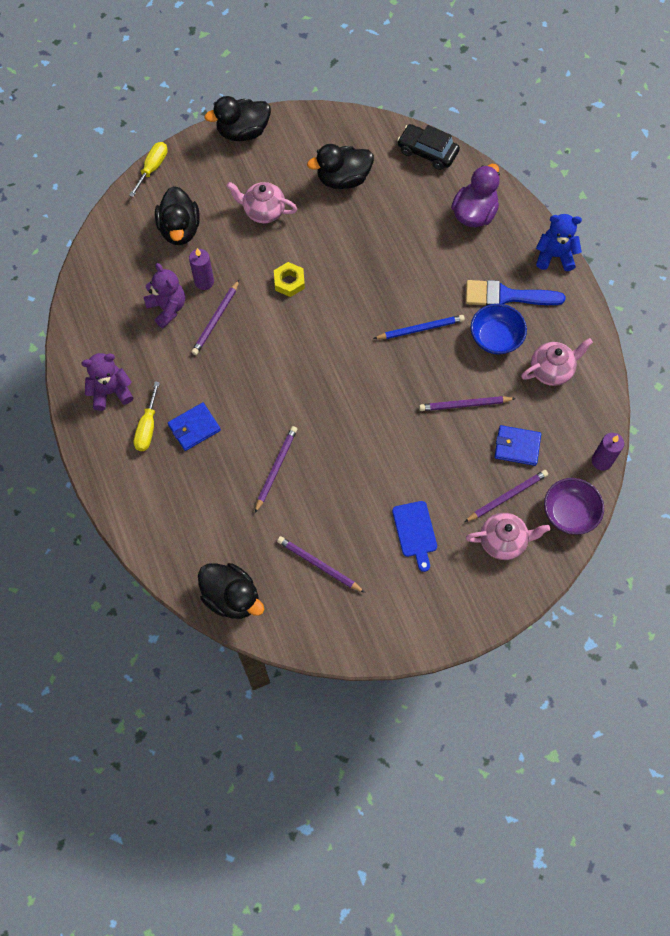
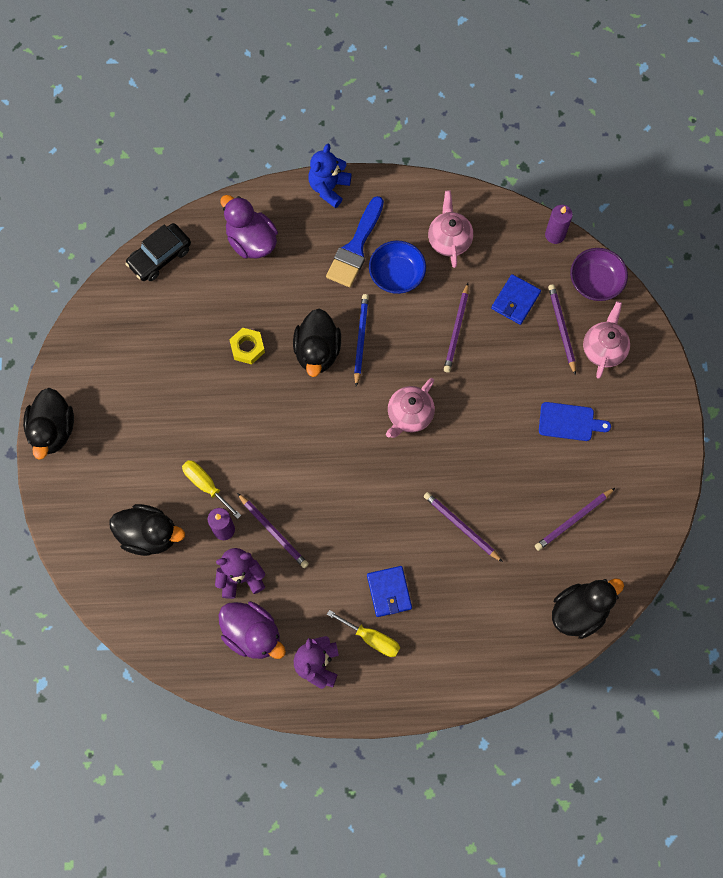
camera: 70 degrees left, 5 degrees up
yellow screwdriver [129,142,168,197] -> yellow screwdriver moved to [182,460,241,519]
pink teapot [227,182,297,223] -> pink teapot moved to [386,378,435,438]
yellow nut [274,262,305,297] -> yellow nut moved to [229,328,265,364]
black duck [307,144,374,189] -> black duck moved to [293,309,341,377]
none -> purple duck [219,601,286,659]

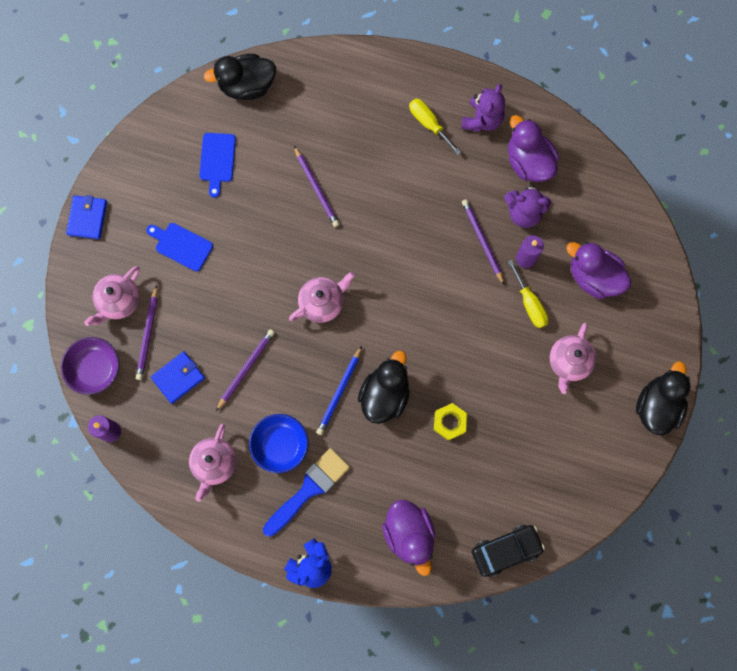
camera: 160 degrees left, 5 degrees up
black duck [110,504,185,556] -> purple duck [566,242,631,299]
blue wallet [367,566,412,617] -> blue wallet moved to [66,195,107,239]
purple pencil [535,488,615,551] -> blue cutting board [199,133,236,198]
none -> pink teapot [550,323,597,394]

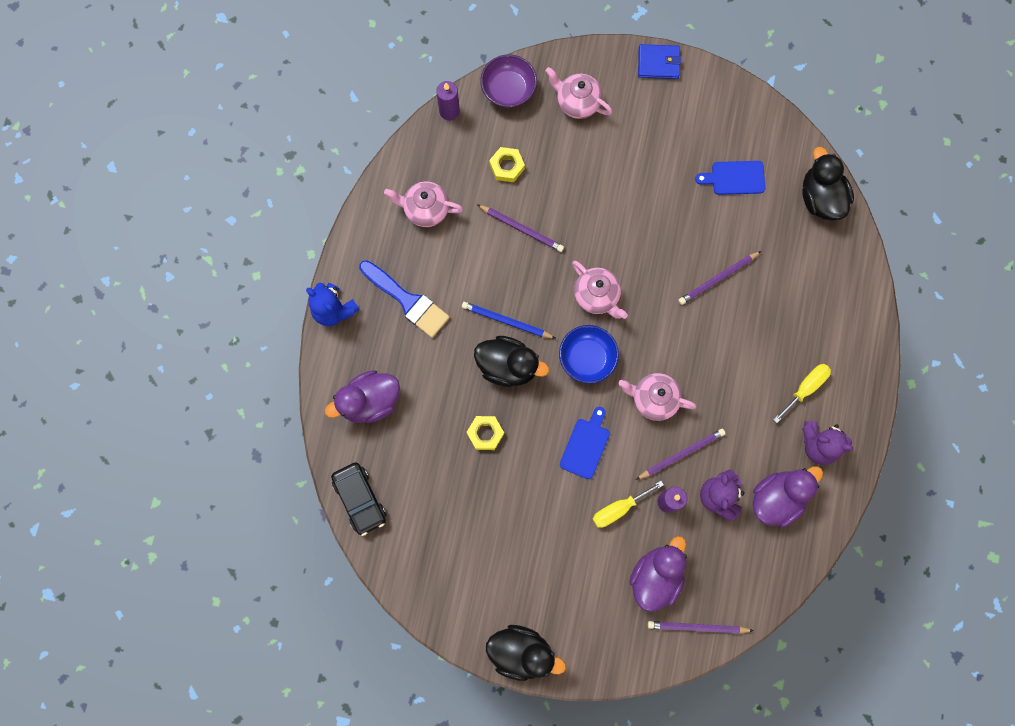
camera: 85 degrees right, 0 degrees up
purple pencil [136,285,158,380] -> purple pencil moved to [648,621,754,634]
blue cutting board [146,223,213,271] -> blue cutting board moved to [560,407,610,479]
blue wallet [151,351,205,404] -> yellow nut [489,147,525,182]
blue bowl [249,414,308,473] -> blue bowl moved to [559,325,619,384]
pink teapot [550,323,597,394] -> pink teapot moved to [618,373,696,421]

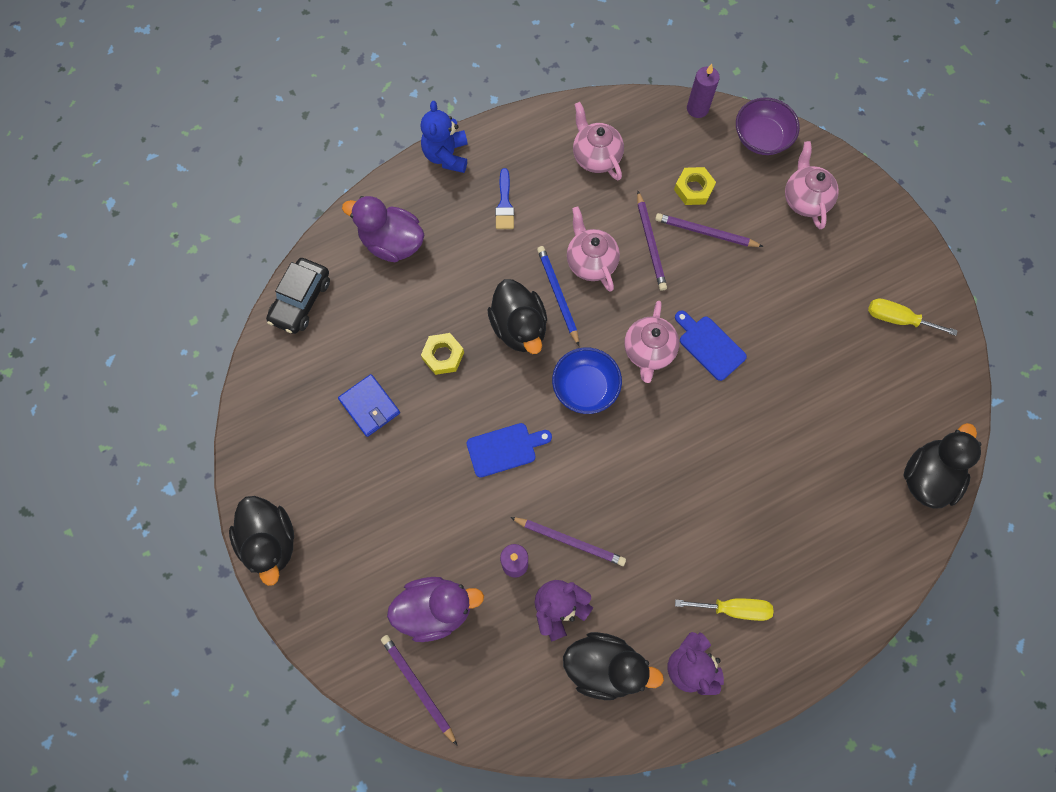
camera: 50 degrees right, 5 degrees down
blue brush [359,260,450,338] -> blue brush [495,168,514,229], size x0.58
yellow screwdriver [593,481,664,528] -> yellow screwdriver moved to [868,298,958,336]
pink teapot [618,373,696,421] -> pink teapot moved to [567,207,620,292]
blue wallet [638,44,681,79] -> blue wallet moved to [338,374,400,437]
purple pencil [678,251,761,305] -> purple pencil moved to [655,213,764,247]
blue cutting board [695,161,765,195] -> blue cutting board moved to [675,311,747,381]
purple duck [753,466,823,527] -> black duck [563,632,664,700]

